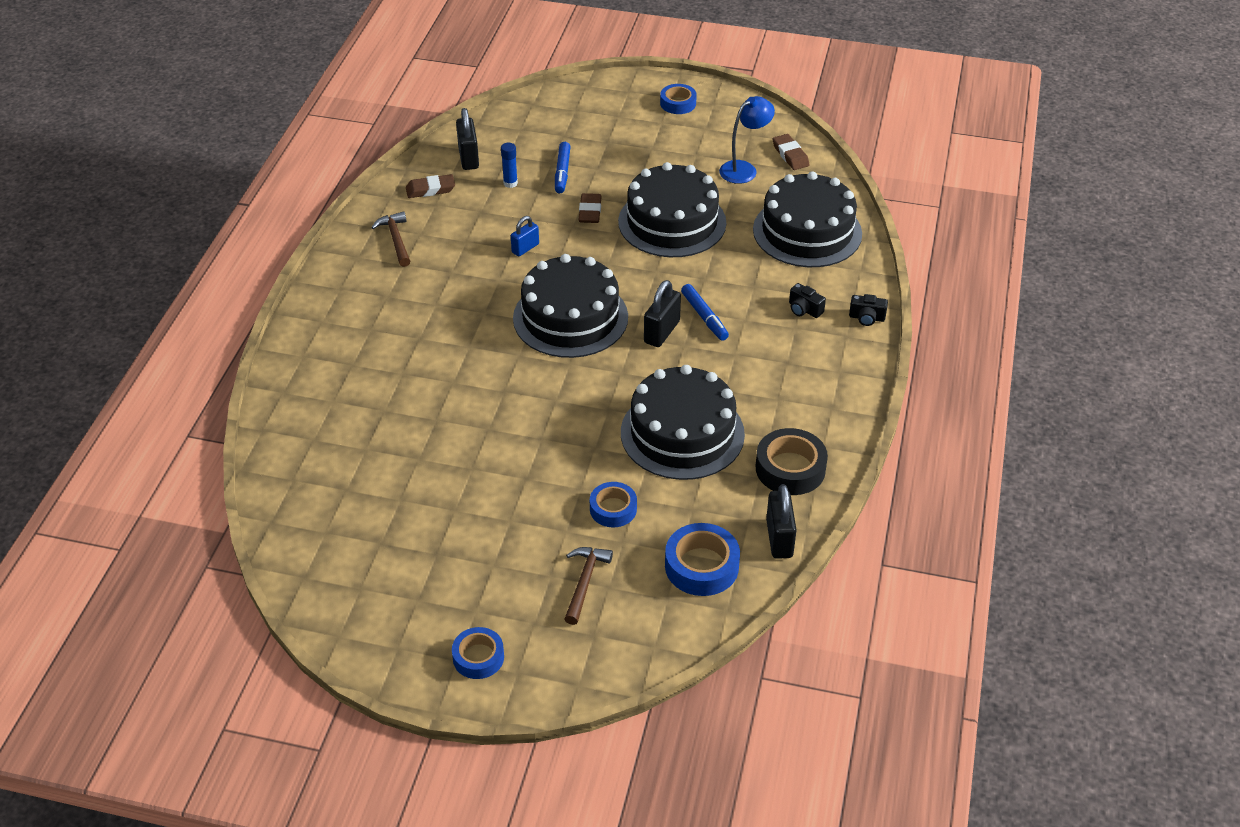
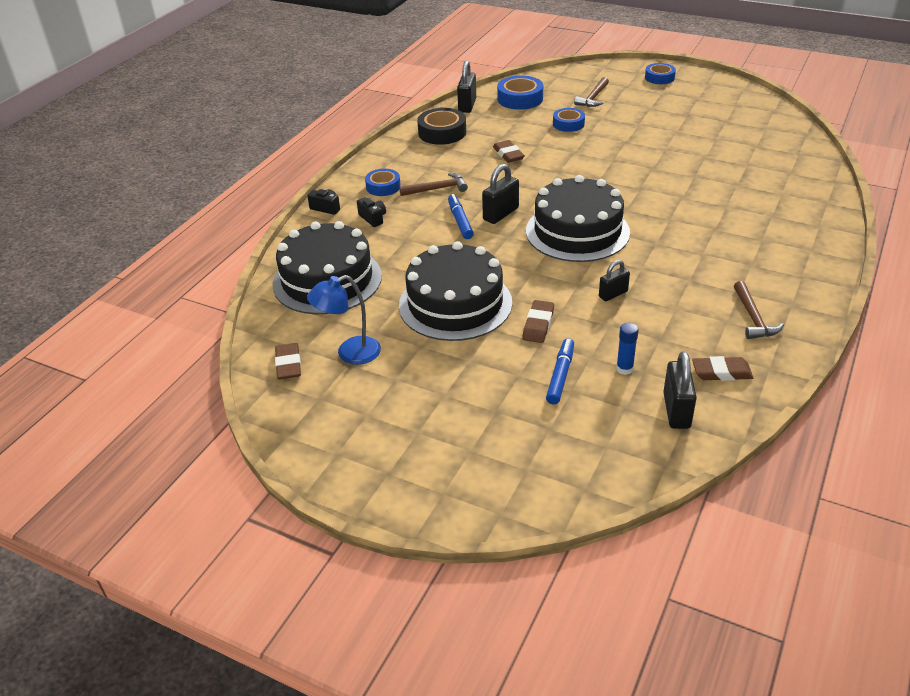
camera: 165 degrees left, 5 degrees down
blue padlock [511,216,539,257] -> black padlock [599,260,630,301]
black cake [621,365,745,480] -> brown eraser [493,140,525,163]
blue tape [660,84,697,114] -> blue tape moved to [365,169,401,196]
none -> brown hammer [399,173,468,196]

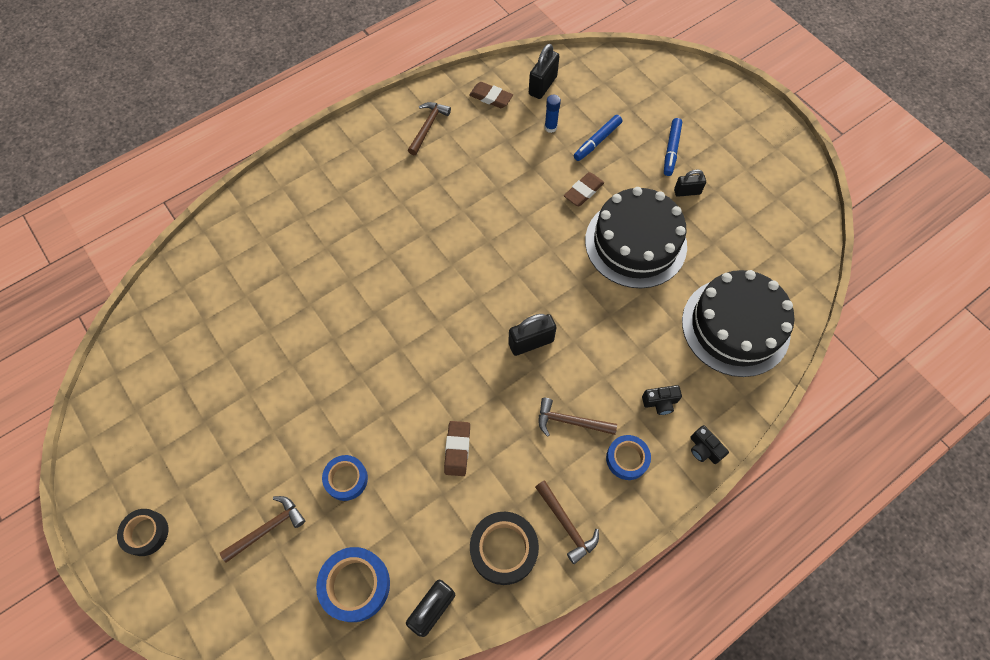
camera: 155 degrees left, 25 degrees up
brown eraser [275,343,301,380] -> none
blue lamp [307,275,381,365] -> none
black camera [357,197,386,227] -> black camera turned 90 degrees counterclockwise [642,385,682,415]
blue marker [448,194,474,239] -> blue marker moved to [664,118,682,176]
black cake [526,175,630,262] -> none
black padlock [599,260,630,301] -> black padlock moved to [674,170,706,197]
blue tape [645,63,676,84] -> black tape [117,509,169,556]
none -> brown hammer [535,480,599,564]

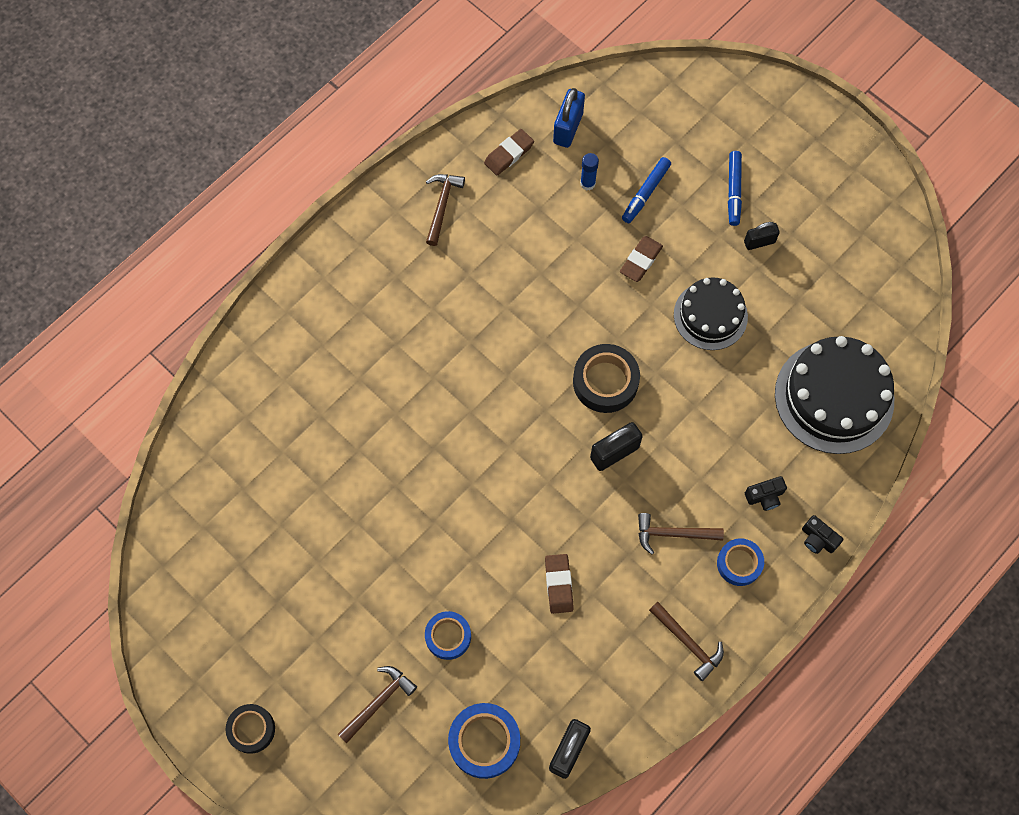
camera: 10 degrees left, 5 degrees up
brown eraser [469,82,513,108] -> brown eraser turned 60 degrees counterclockwise [484,129,534,176]
black tape [470,512,539,585] -> black tape moved to [573,344,640,413]
black padlock [529,44,559,99] -> blue padlock [553,88,585,148]
black cake [585,187,687,288] -> black cake [674,277,748,350], size x0.63

